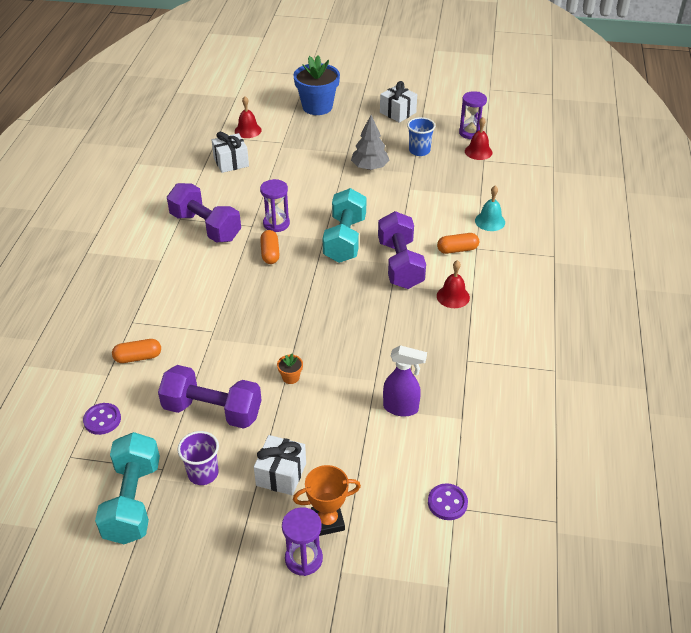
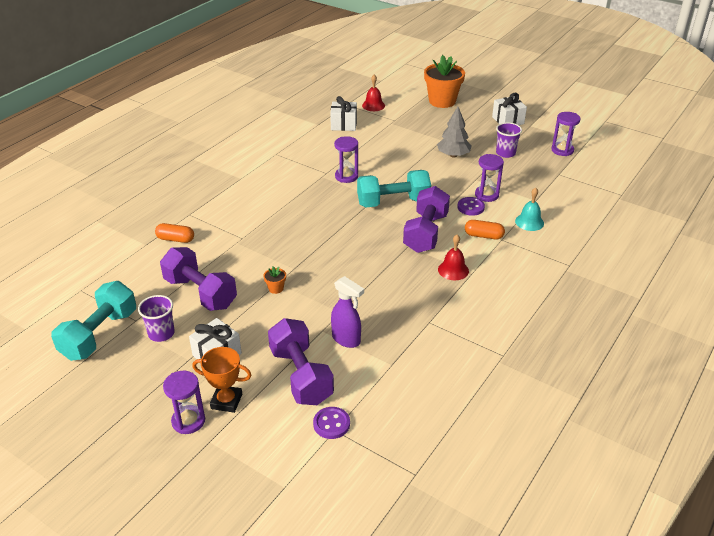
camera: 25 degrees right, 5 degrees down
purple button [83,403,121,435] -> purple button moved to [457,197,485,216]
purple dumbbell [167,183,241,242] -> purple dumbbell moved to [268,318,334,405]
orange capsule [260,230,280,264] -> none
blue flower pot [293,56,340,115] -> orange flower pot [424,55,465,108]
turquoise dumbbell [323,188,367,263] -> turquoise dumbbell turned 45 degrees clockwise [357,170,431,208]
blue cup [407,117,435,156] -> purple cup [496,122,522,158]
red bell [465,117,493,160] -> none
none -> purple hourglass [475,154,504,202]

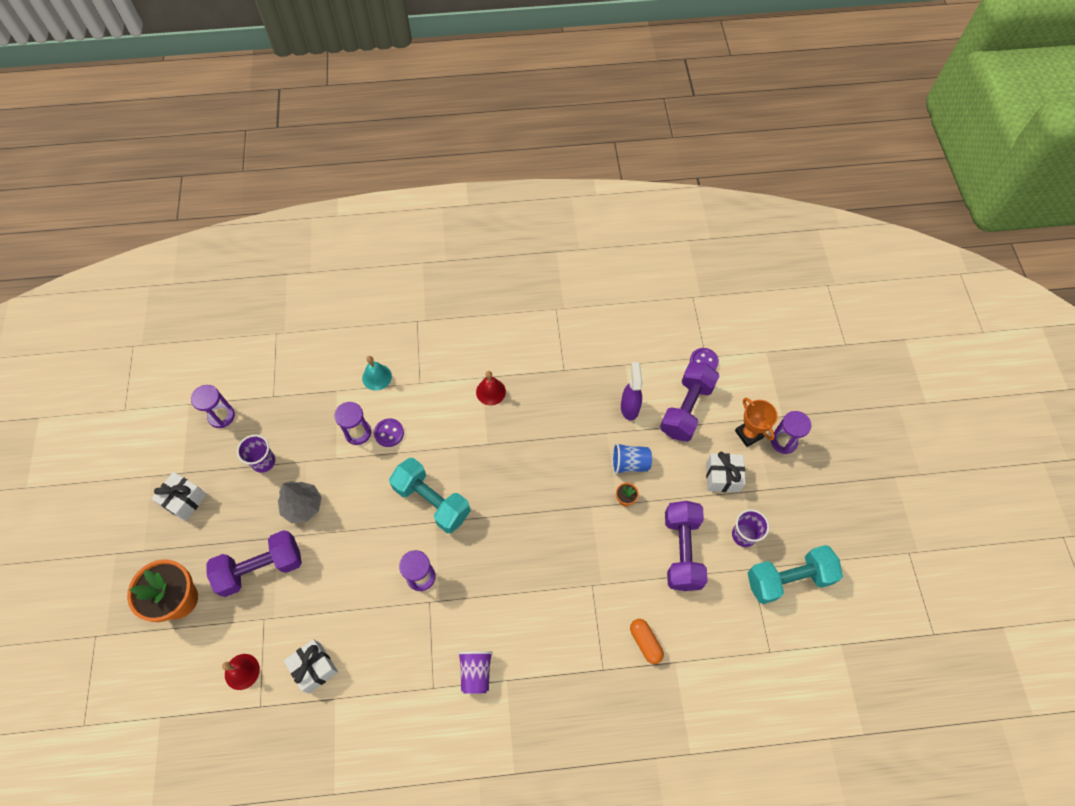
camera: 130 degrees left, 25 degrees up
purple dumbbell [403,186,450,253] -> purple dumbbell moved to [207,530,302,597]
orange capsule [465,220,505,239] -> none
none -> purple cup [458,651,493,694]
none -> blue cup [612,443,652,474]

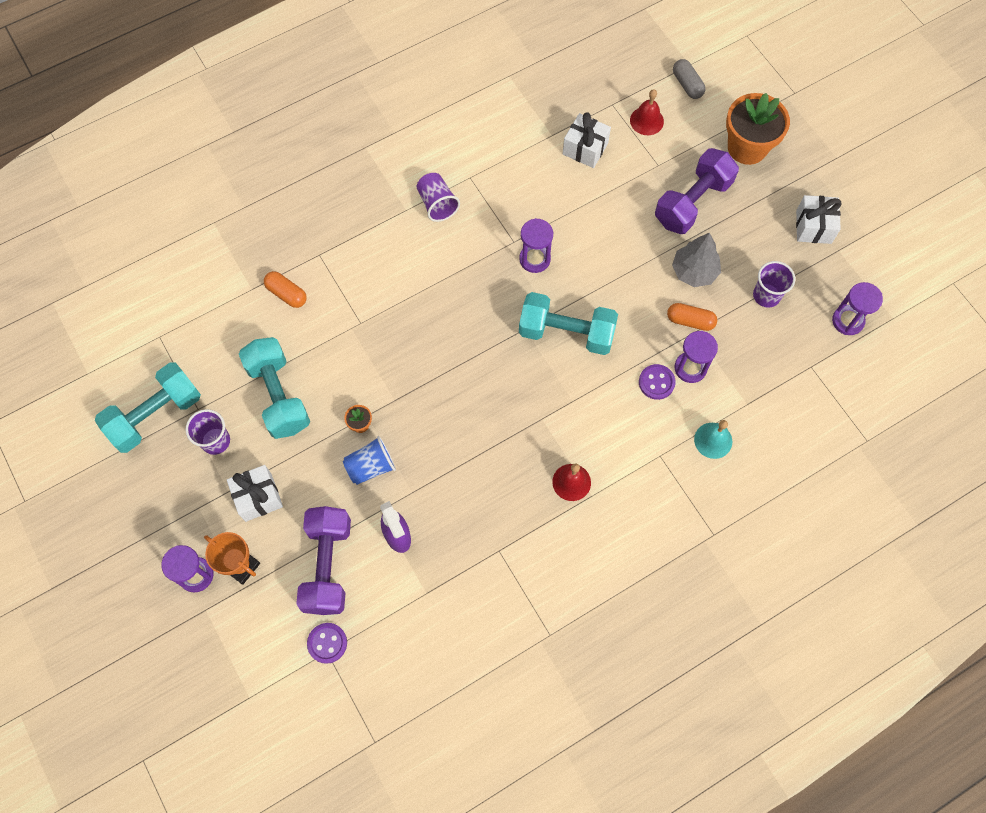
camera: 155 degrees right, 5 degrees up
purple dumbbell [665,501,708,591] -> turquoise dumbbell [239,337,310,439]
none -> orange capsule [667,303,717,331]
none -> grey capsule [673,59,705,99]

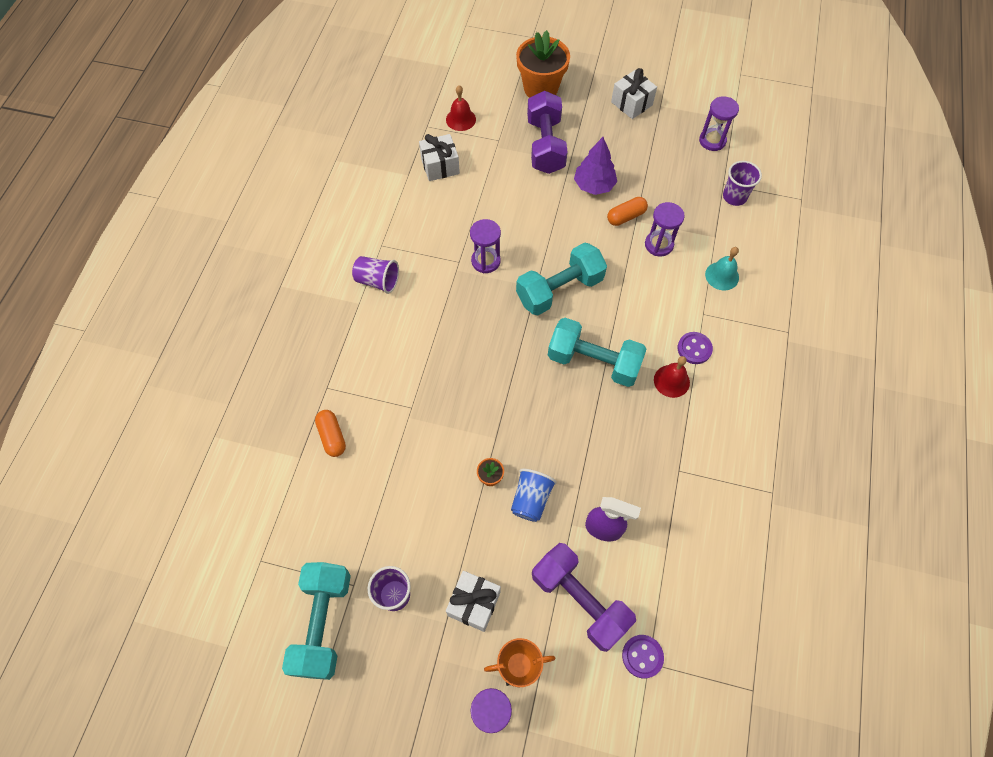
camera: 45 degrees left, 5 degrees down
turquoise dumbbell [239,337,310,439] -> turquoise dumbbell moved to [548,318,646,387]
orange capsule [264,271,307,308] -> orange capsule turned 75 degrees clockwise [315,410,346,457]
purple button [639,364,676,400] -> purple button moved to [677,332,713,364]
grey tree [672,233,721,287] -> purple tree [574,137,617,195]
grey capsule [673,59,705,99] -> none
purple cup [753,261,795,308] -> purple cup moved to [723,161,762,206]

